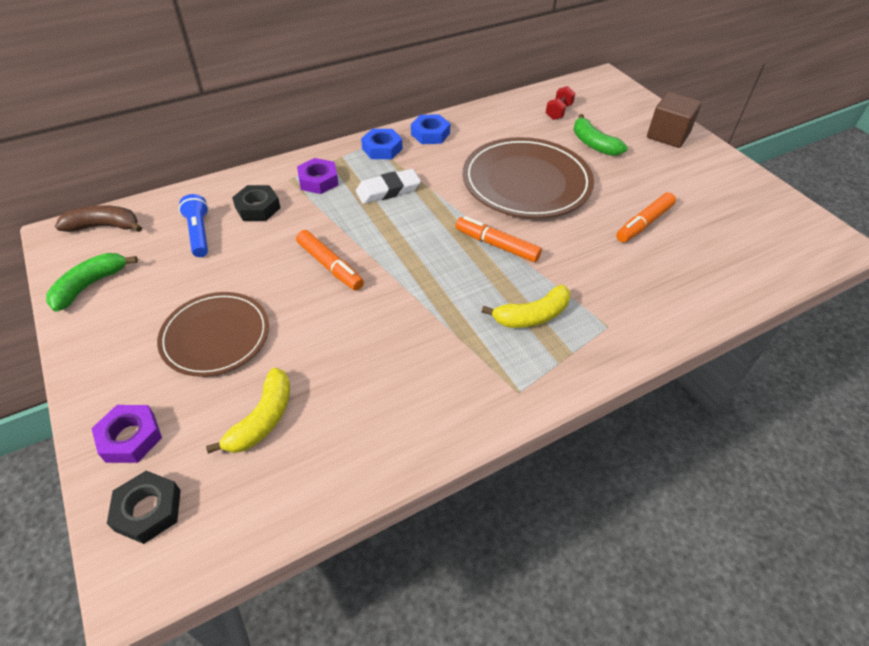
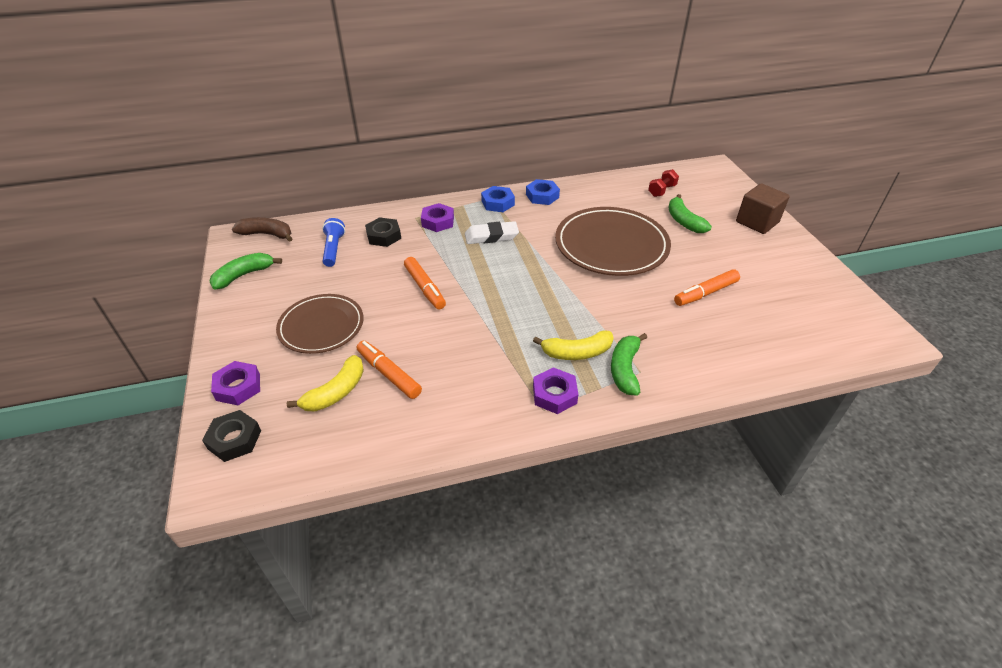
camera: 15 degrees right, 5 degrees down
orange marker [455,216,542,262] -> orange marker moved to [357,341,422,399]
none -> purple nut [533,367,579,414]
none -> green banana [611,333,647,396]

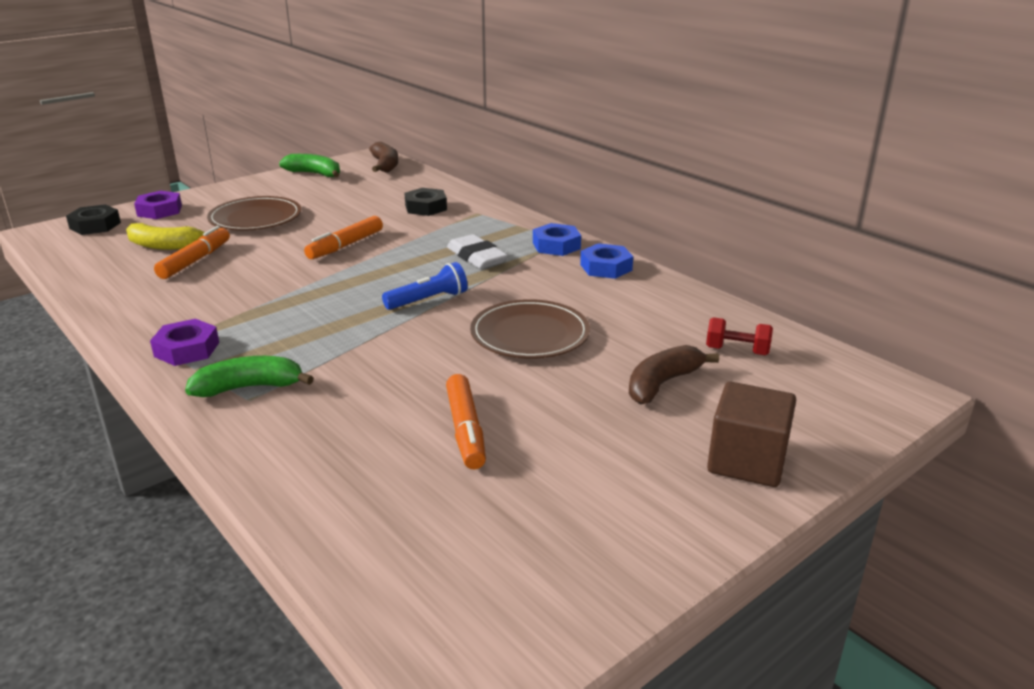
camera: 65 degrees right, 15 degrees down
blue flashlight [322,218,345,267] -> blue flashlight moved to [382,262,468,310]
purple nut [421,203,454,232] -> none
yellow banana [533,330,614,360] -> none
brown plate [555,207,671,276] -> brown plate [470,299,590,359], size x0.64
green banana [668,194,712,233] -> brown banana [629,345,719,404]
orange marker [674,269,740,306] -> orange marker turned 135 degrees counterclockwise [446,374,486,469]

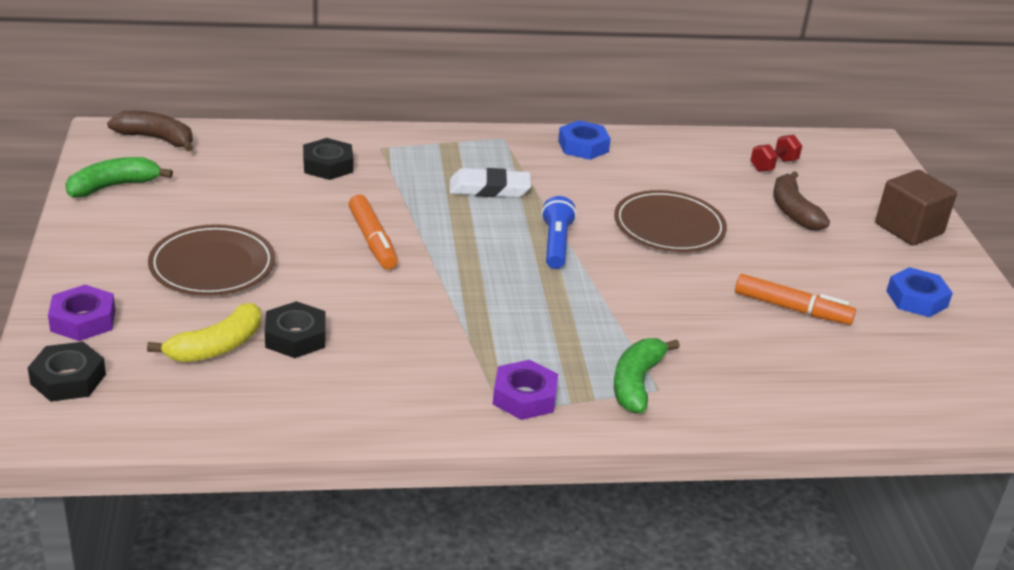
camera: 60 degrees left, 5 degrees up
orange marker [154,226,230,279] -> black nut [265,301,326,358]
blue nut [533,223,581,256] -> blue nut moved to [886,267,953,317]

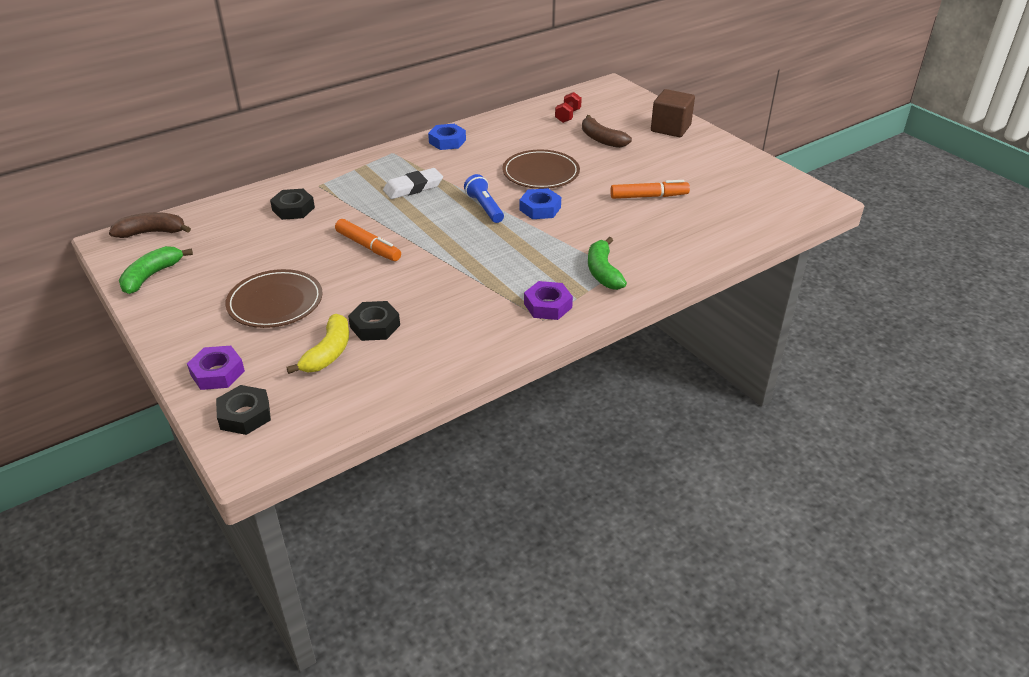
camera: 25 degrees left, 5 degrees up
blue nut [886,267,953,317] -> blue nut moved to [519,188,561,219]

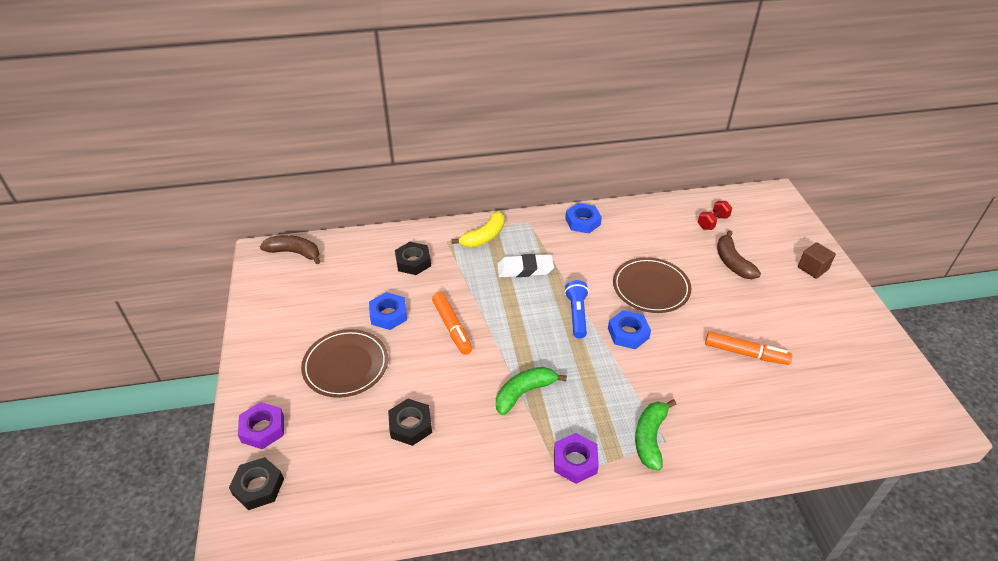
camera: 25 degrees right, 5 degrees up
green banana [119,246,193,294] -> green banana moved to [496,367,567,415]
yellow banana [286,314,349,374] -> yellow banana moved to [451,211,505,248]
brown cube [651,89,695,137] -> brown cube [798,242,836,279], size x0.65
none -> blue nut [369,292,407,330]

